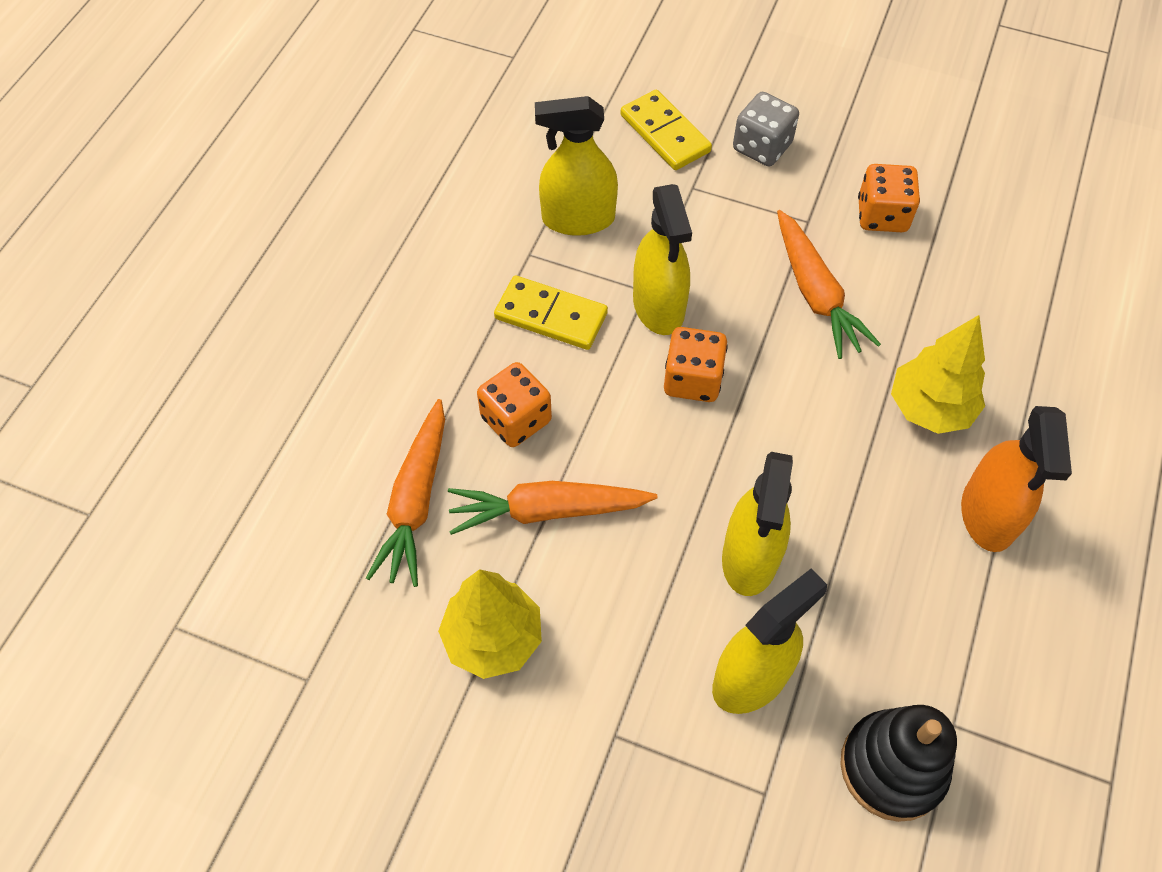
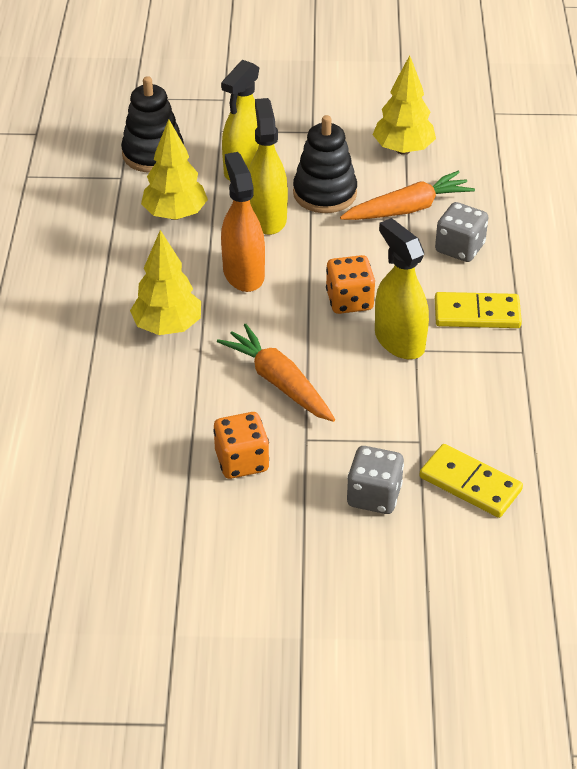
camera: 160 degrees right, 15 degrees down
orange carrot [366,399,445,587] -> none
orange dice [477,362,552,447] -> grey dice [435,202,488,262]
yellow spray bottle [535,96,618,236] -> none
orange spray bottle [961,406,1072,552] -> orange spray bottle moved to [221,152,265,292]
none -> yellow tree [141,119,208,220]
none -> black stacking toy [293,115,357,213]

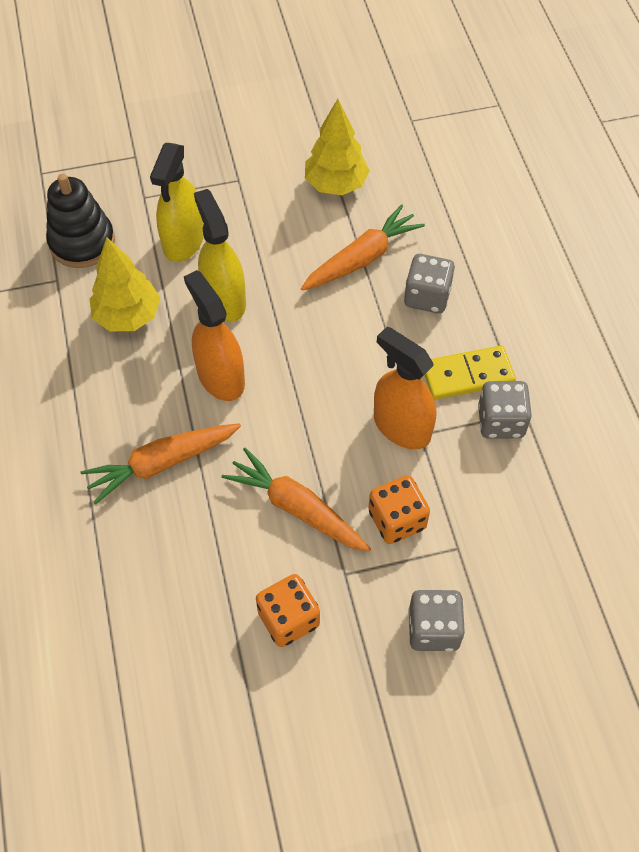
camera: 15 degrees left, 15 degrees up
yellow tree [130,230,201,335] -> orange carrot [80,423,241,505]
black stacking toy [293,115,357,213] -> none
orange dice [326,255,375,314] -> orange dice moved to [368,475,430,544]
yellow spray bottle [375,218,429,359] -> orange spray bottle [374,327,436,449]
yellow domino [419,444,523,518] -> none
none -> grey dice [478,381,532,438]

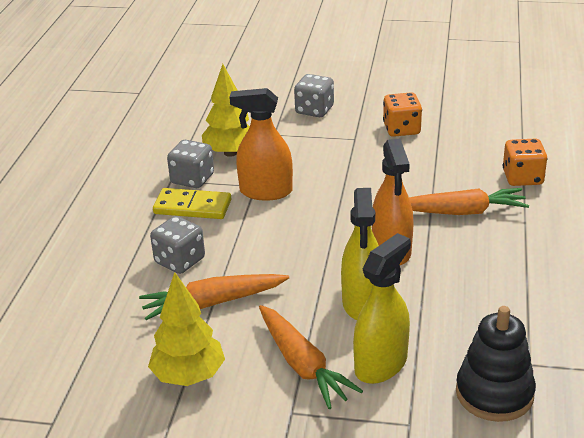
camera: 155 degrees left, 25 degrees down
yellow tree [90,238,160,331] -> yellow tree moved to [202,64,250,157]
orange carrot [221,448,371,552] -> orange carrot moved to [259,305,363,409]
orange dice [368,475,430,544] -> orange dice moved to [503,139,547,186]
orange spray bottle [374,327,436,449] -> orange spray bottle turned 120 degrees clockwise [229,88,293,201]

